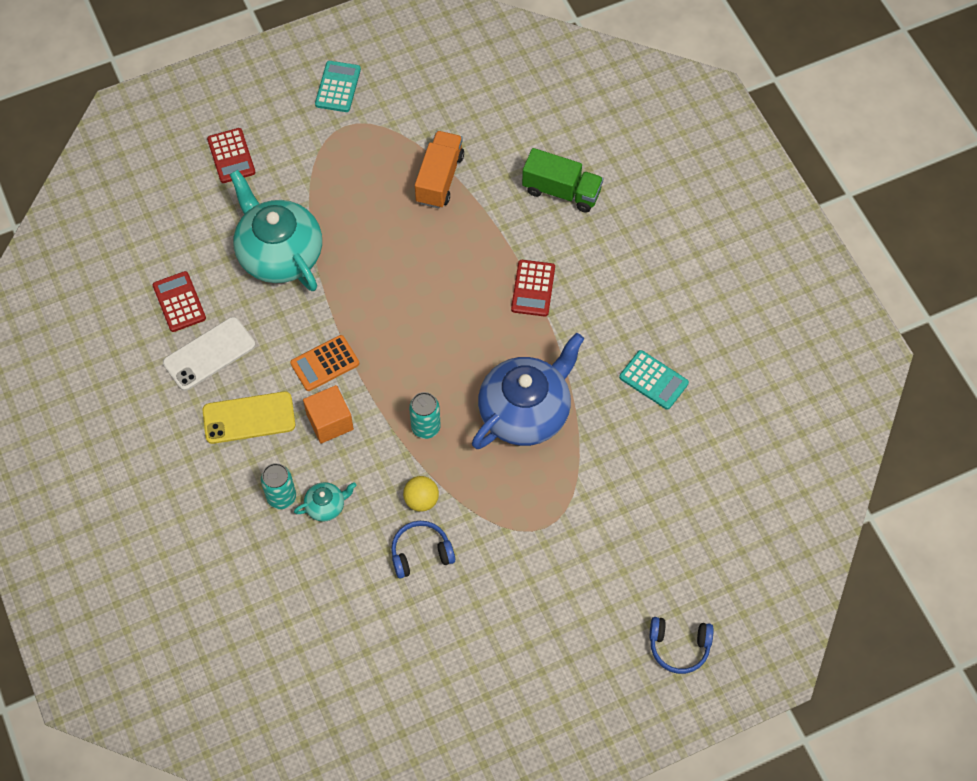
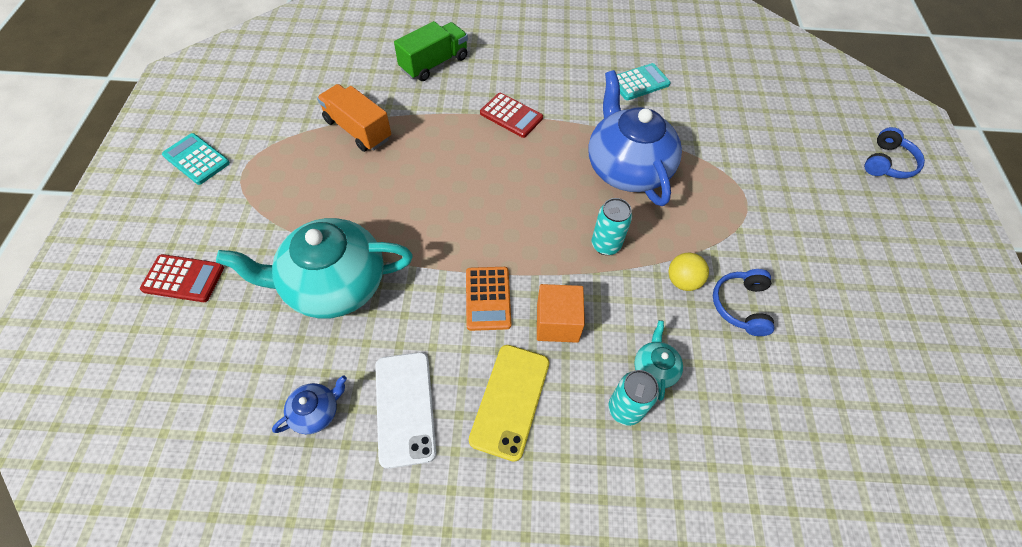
camera: 65 degrees left, 5 degrees down
red calculator [153,271,206,332] -> blue teapot [272,375,347,434]

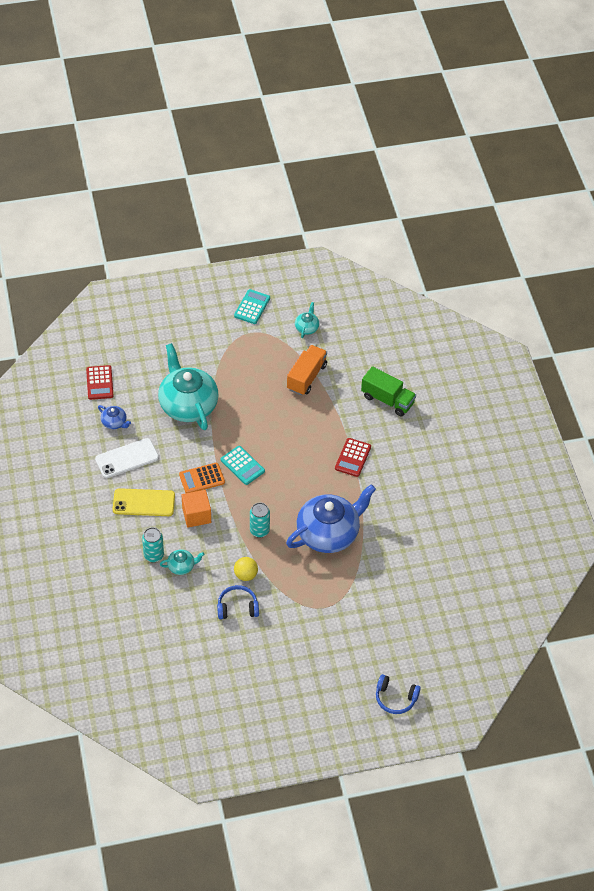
camera: 75 degrees right, 5 degrees down
red calculator [140,254,224,302] -> red calculator moved to [86,365,113,400]
turquoise calculator [617,63,671,100] -> turquoise calculator moved to [221,446,265,485]
none -> turquoise teapot [295,302,319,338]

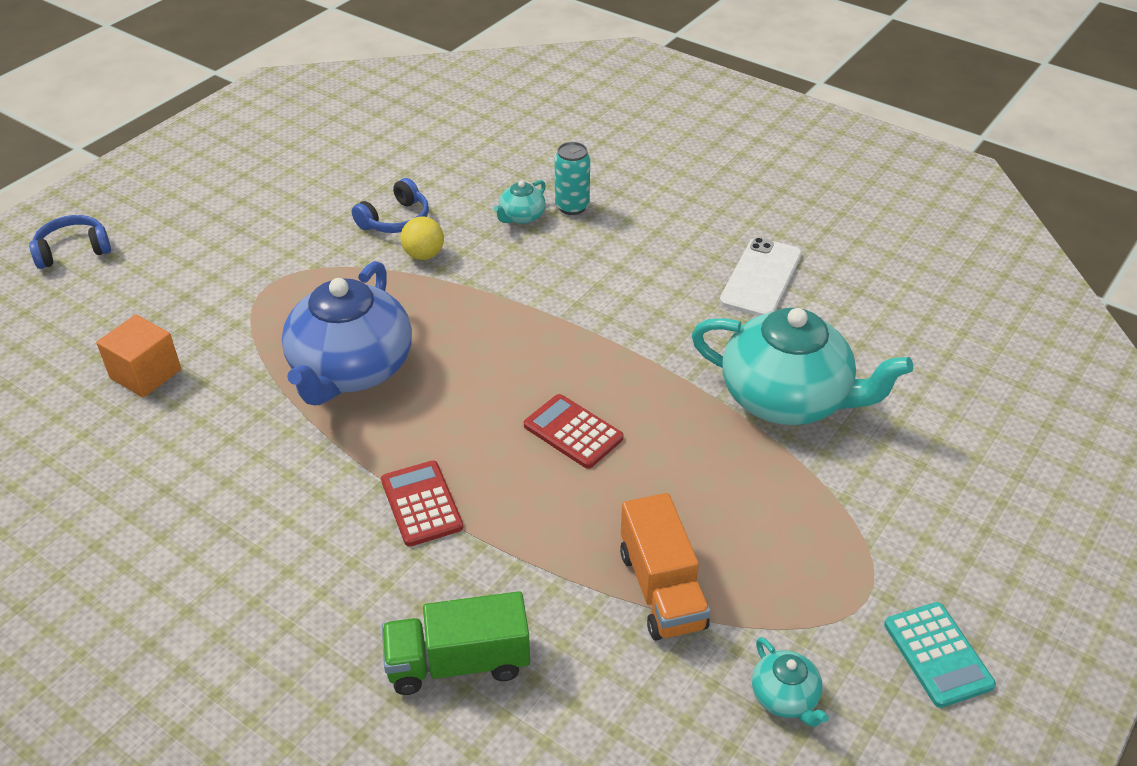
camera: 140 degrees right, 10 degrees down
red calculator [86,365,113,400] -> red calculator moved to [524,394,623,469]
blue teapot [98,405,131,429] -> none
yellow phone [113,488,175,516] -> none
orange calculator [179,463,225,493] -> none
orange cube [182,490,211,528] -> orange cube moved to [96,314,181,398]
turquoise calculator [221,446,265,485] -> none
turquoise can [250,502,270,538] -> none

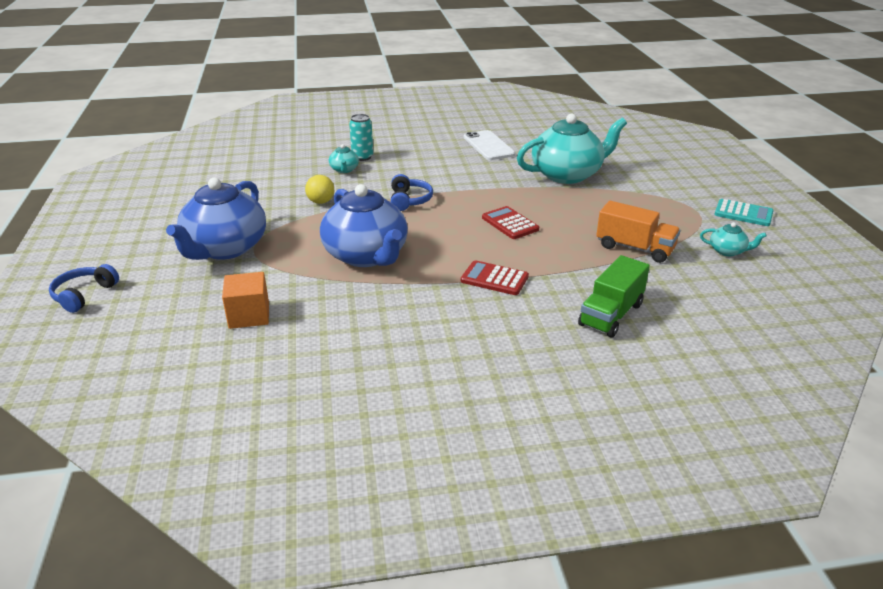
camera: 45 degrees left, 10 degrees down
blue headphones [352,178,429,233] -> blue headphones moved to [391,174,433,211]
red calculator [524,394,623,469] -> red calculator turned 60 degrees clockwise [482,206,539,239]
none -> blue teapot [166,178,266,260]

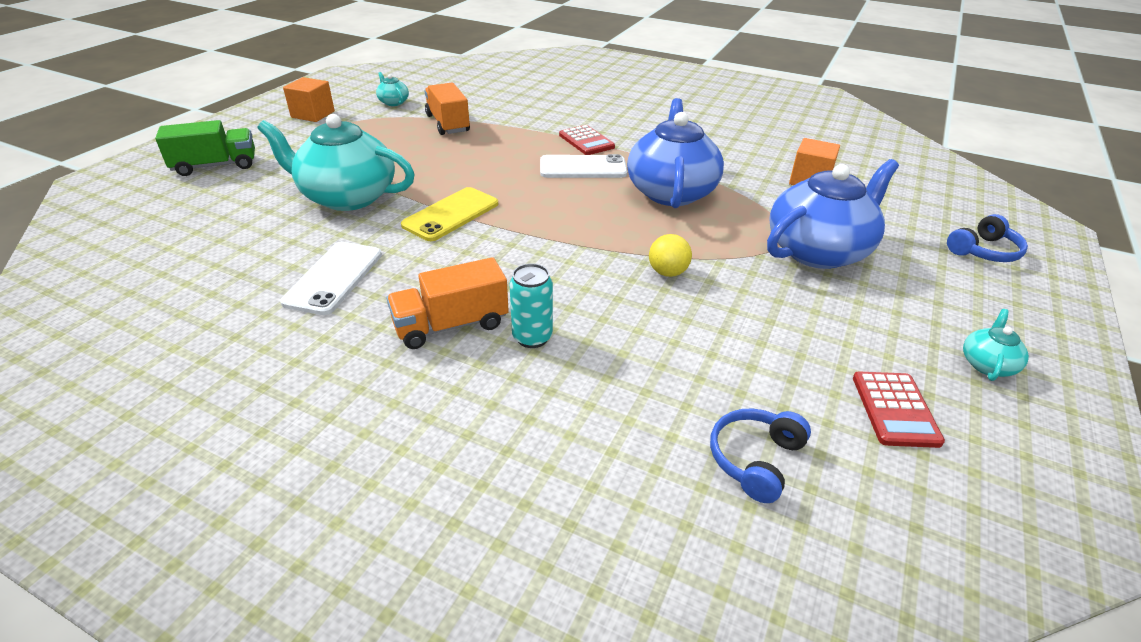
camera: 145 degrees left, 5 degrees up
turquoise teapot [329,144,359,173] -> turquoise teapot moved to [963,309,1029,381]
blue headphones [391,174,433,211] -> blue headphones moved to [710,408,811,503]
red calculator [482,206,539,239] -> red calculator moved to [853,372,945,448]
green truck [578,255,650,337] -> green truck moved to [155,120,255,176]
turquoise calculator [714,199,774,226] -> orange cube [283,77,335,122]
none -> orange truck [387,257,509,349]
none -> yellow phone [401,187,498,241]
none -> white phone [540,154,627,178]

